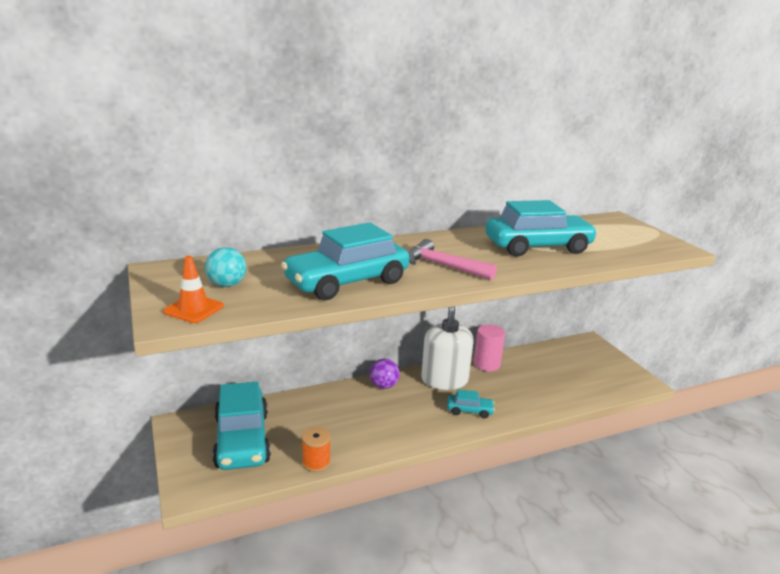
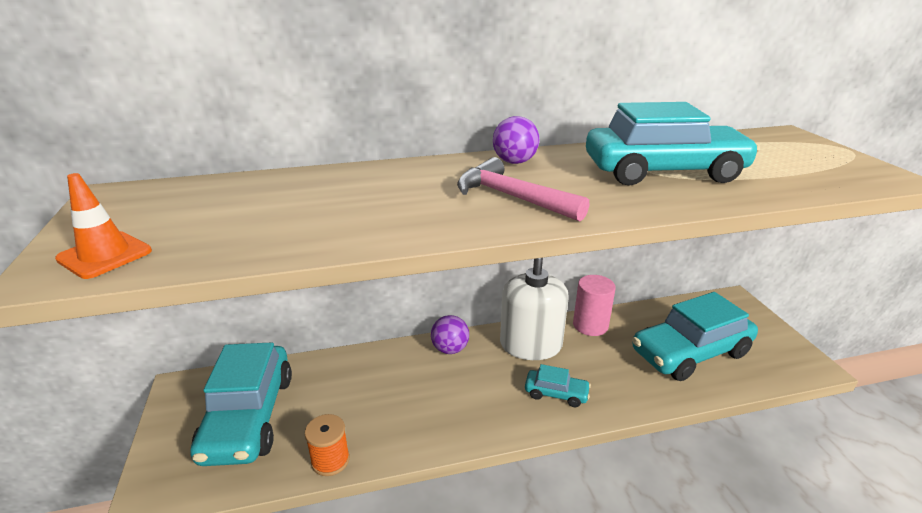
camera: 10 degrees right, 5 degrees up
turquoise ball [205,247,246,287] -> none
turquoise car [281,222,410,300] -> turquoise car moved to [632,292,758,381]
none -> purple ball [493,116,540,164]

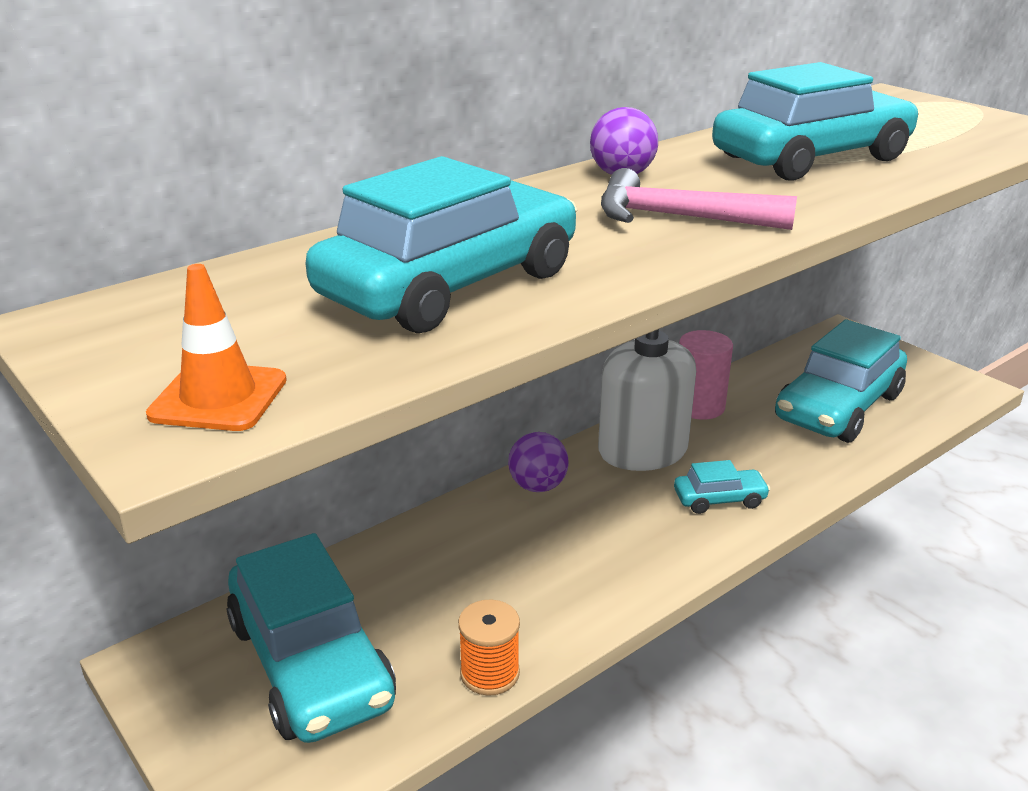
camera: 25 degrees left, 0 degrees up
none -> turquoise car [305,156,577,333]

